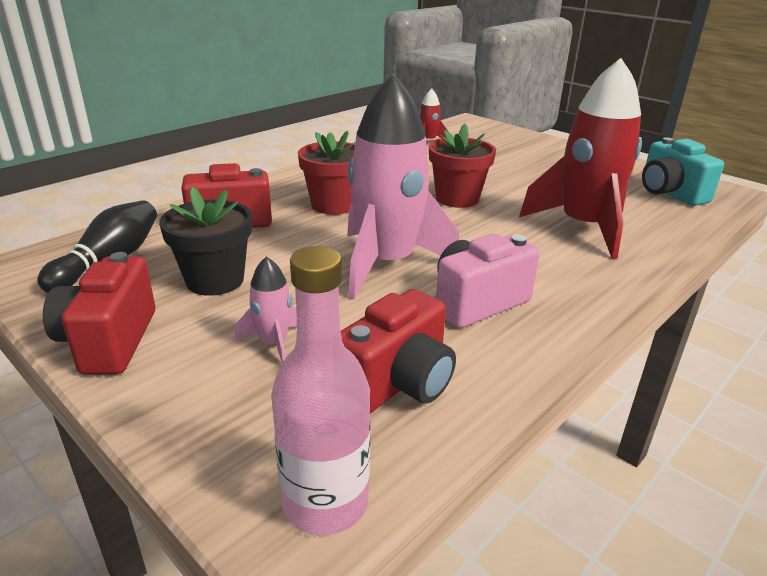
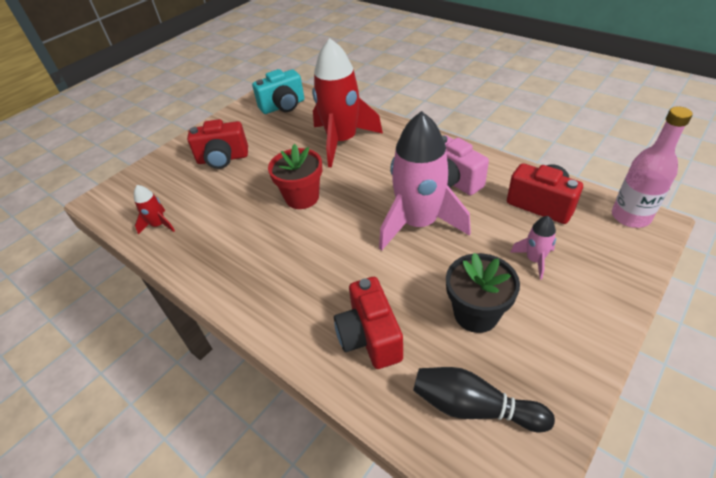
camera: 90 degrees left, 15 degrees up
red camera [43,252,155,375] -> red camera moved to [187,119,248,169]
red flower pot [298,130,355,215] -> none

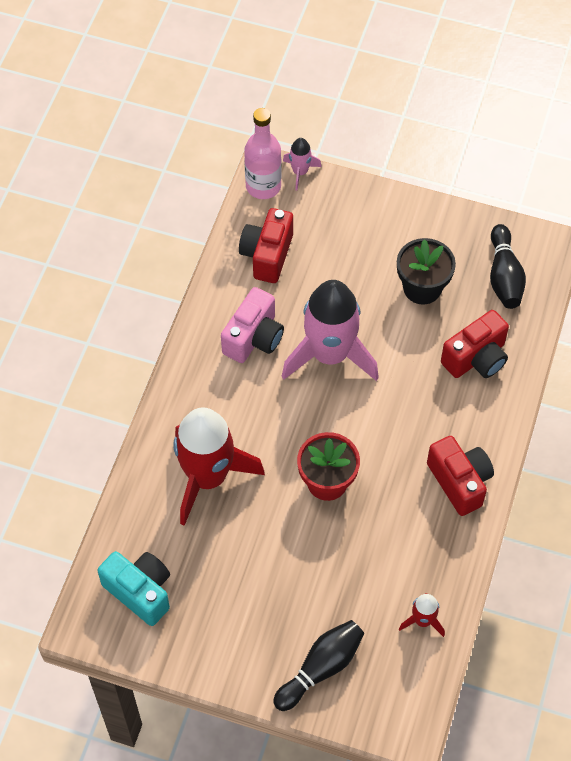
camera: 115 degrees left, 15 degrees up
red camera [187,119,248,169] -> red camera moved to [427,436,494,516]
pink rocket [510,216,556,280] -> pink rocket moved to [283,138,322,191]
none -> black bowling pin [273,620,364,711]

